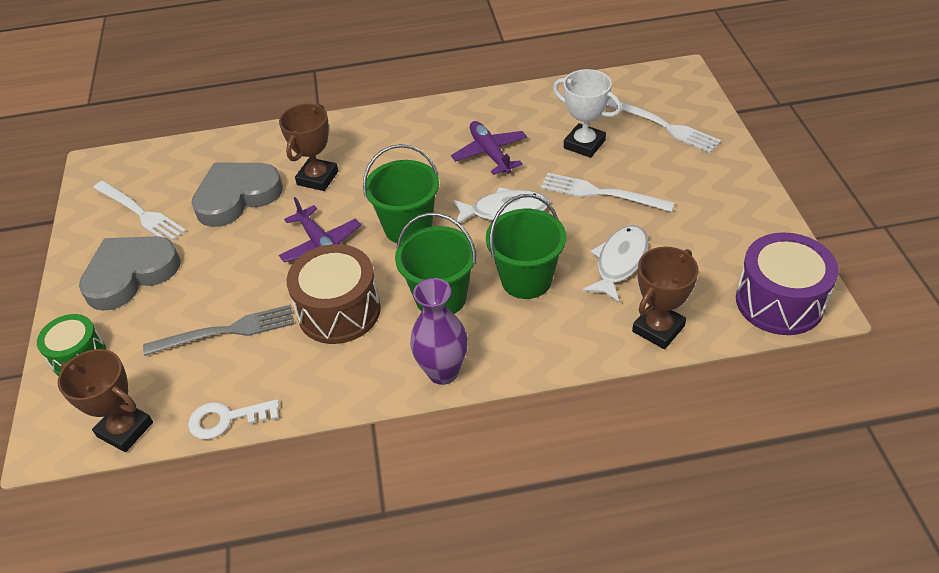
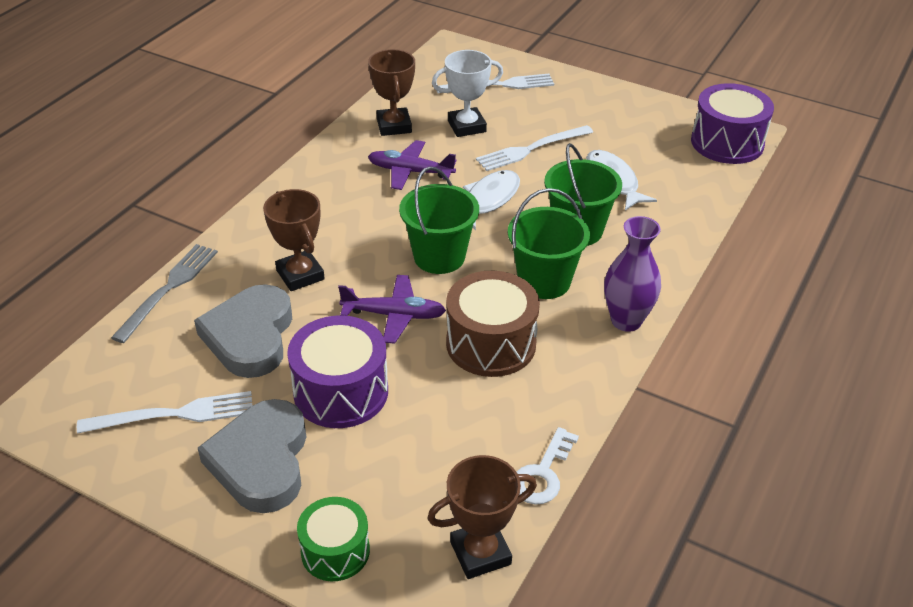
camera: 55 degrees left, 5 degrees down
grey fork [143,305,294,356] -> grey fork moved to [111,244,218,343]
brown trophy [632,247,699,349] -> brown trophy moved to [368,49,415,136]
none -> purple drum [287,315,388,428]

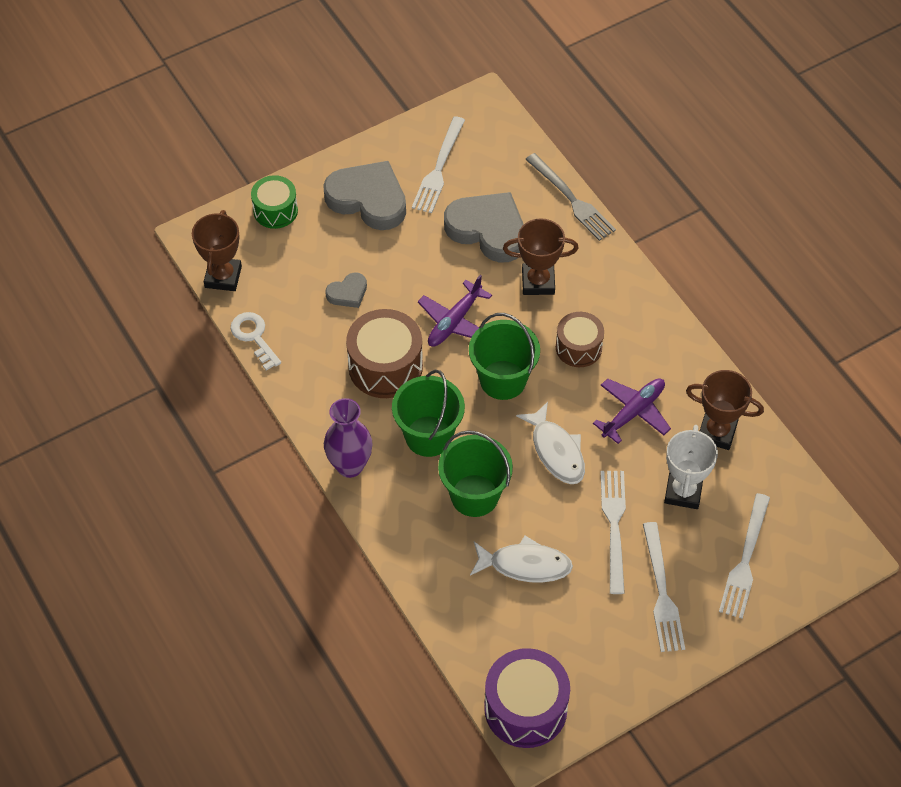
camera: 120 degrees right, 15 degrees up
purple drum [287,315,388,428] -> none
none -> grey heart [326,272,367,308]
none -> brown drum [556,312,604,367]
none -> white fork [643,522,685,652]

